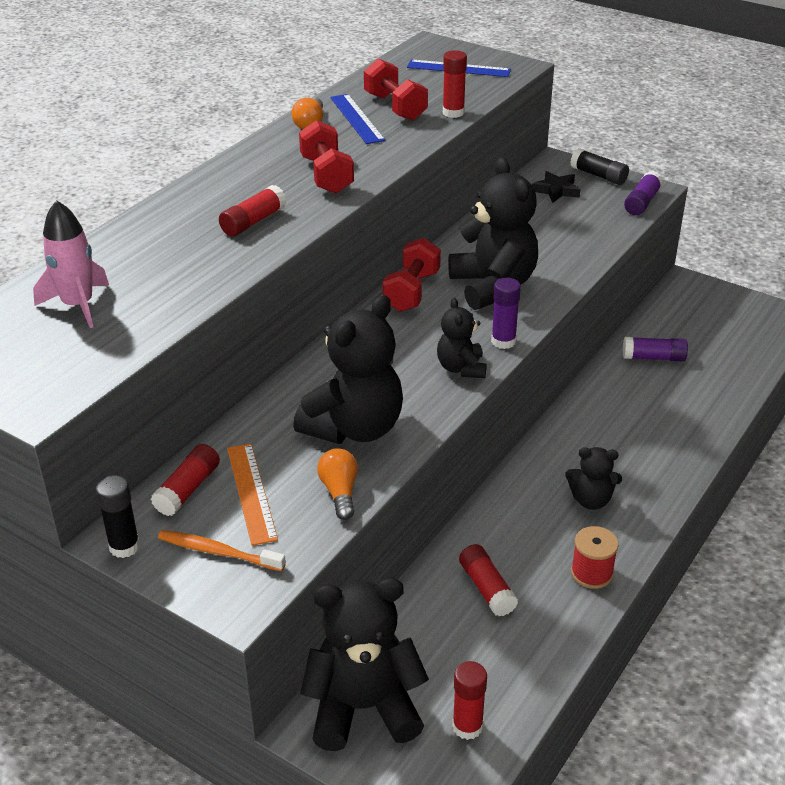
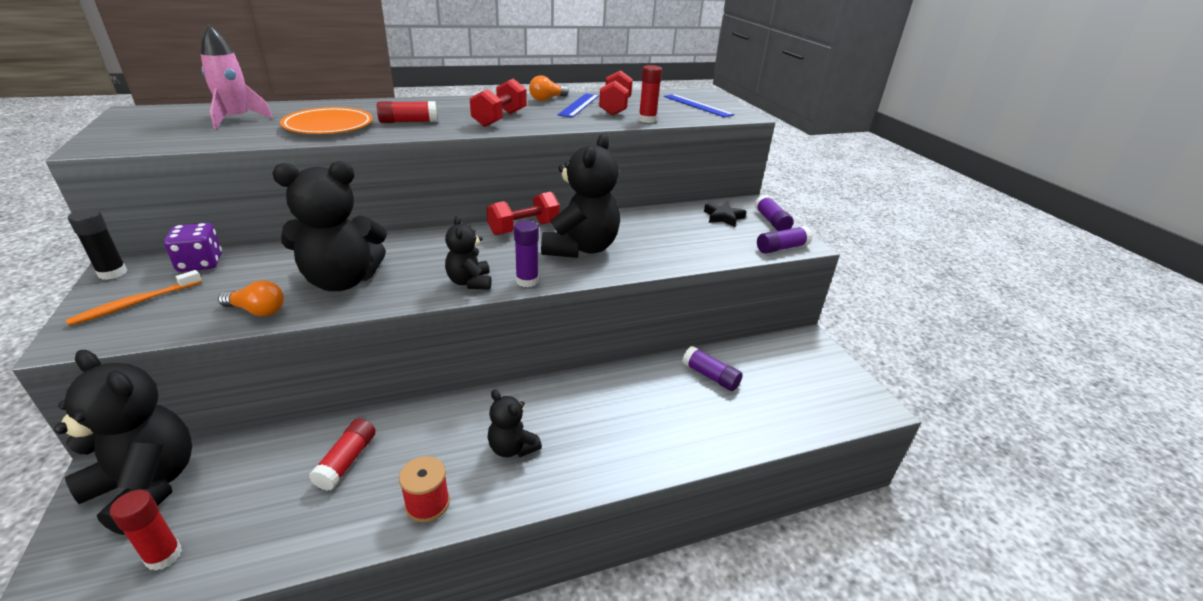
camera: 35 degrees right, 5 degrees down
red glue stick [151,444,220,516] -> purple dice [164,223,222,272]
orange toothbrush [158,530,286,571] -> orange toothbrush turned 105 degrees counterclockwise [66,270,202,326]
orange ruler [227,443,278,546] -> none
orange light bulb [317,448,358,520] -> orange light bulb turned 75 degrees clockwise [218,280,284,316]
black teddy bear [437,298,487,378] -> black teddy bear turned 45 degrees counterclockwise [445,216,491,290]
black glue stick [570,148,629,185] -> purple glue stick [755,195,793,231]
none -> orange plate [280,107,373,134]

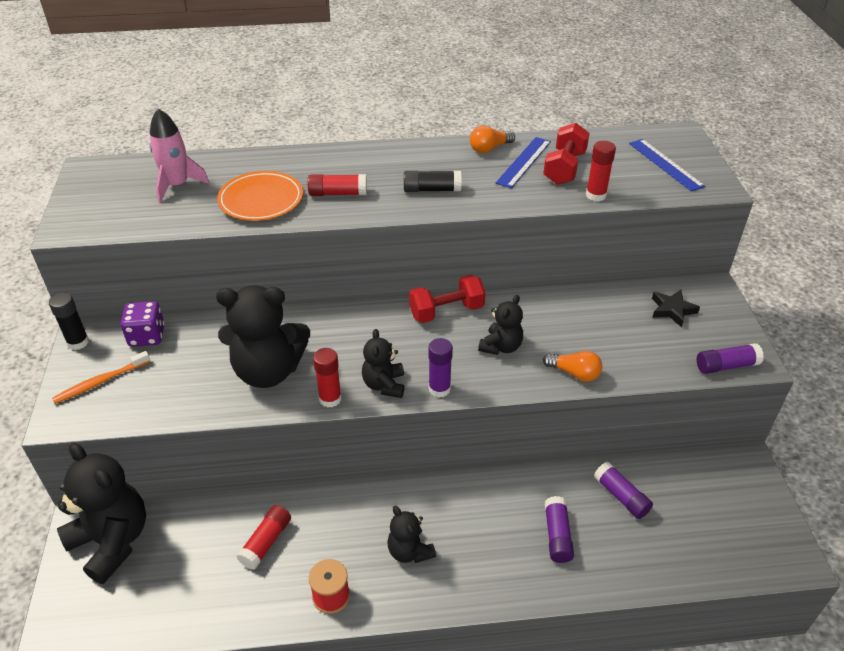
camera: 15 degrees right, 10 degrees up
red glue stick [110,490,182,571] -> red glue stick moved to [313,348,342,407]
orange light bulb [218,280,284,316] -> orange light bulb moved to [543,351,602,382]
red dumbbell [470,78,527,127] -> black glue stick [404,171,461,192]
black teddy bear [541,134,620,258] -> black teddy bear [478,295,523,355], size x0.54
purple glue stick [755,195,793,231] -> purple glue stick moved to [544,496,574,563]

